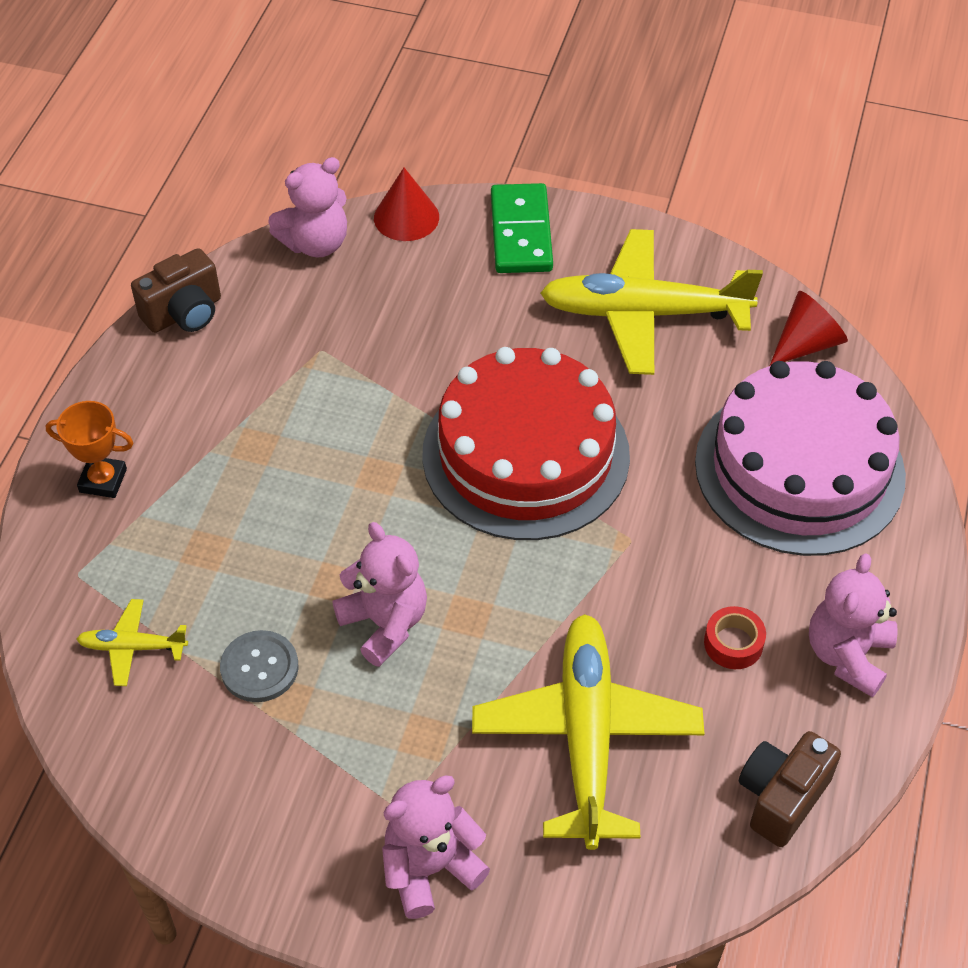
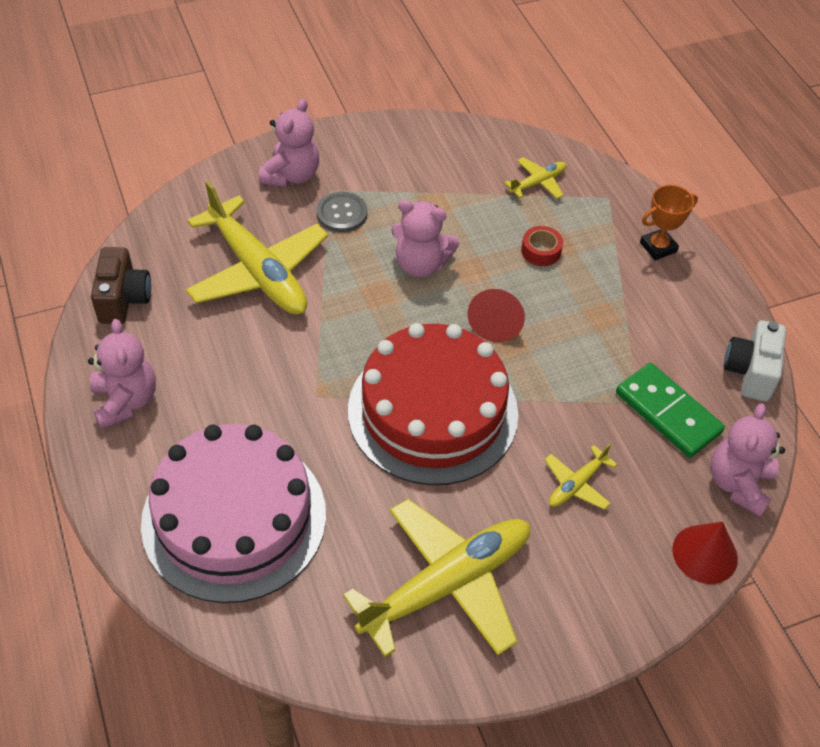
camera: 140 degrees right, 0 degrees up
brown camera [131,248,221,333] -> white camera [724,320,786,401]
grey button [220,630,299,702] -> grey button moved to [316,191,368,232]
green domino [491,183,553,273] -> green domino moved to [616,363,725,458]
red tape [704,606,766,669] -> red tape moved to [521,226,563,266]
red cone [770,291,848,366] -> red cone moved to [468,289,525,342]
none -> yellow plane [545,444,617,509]

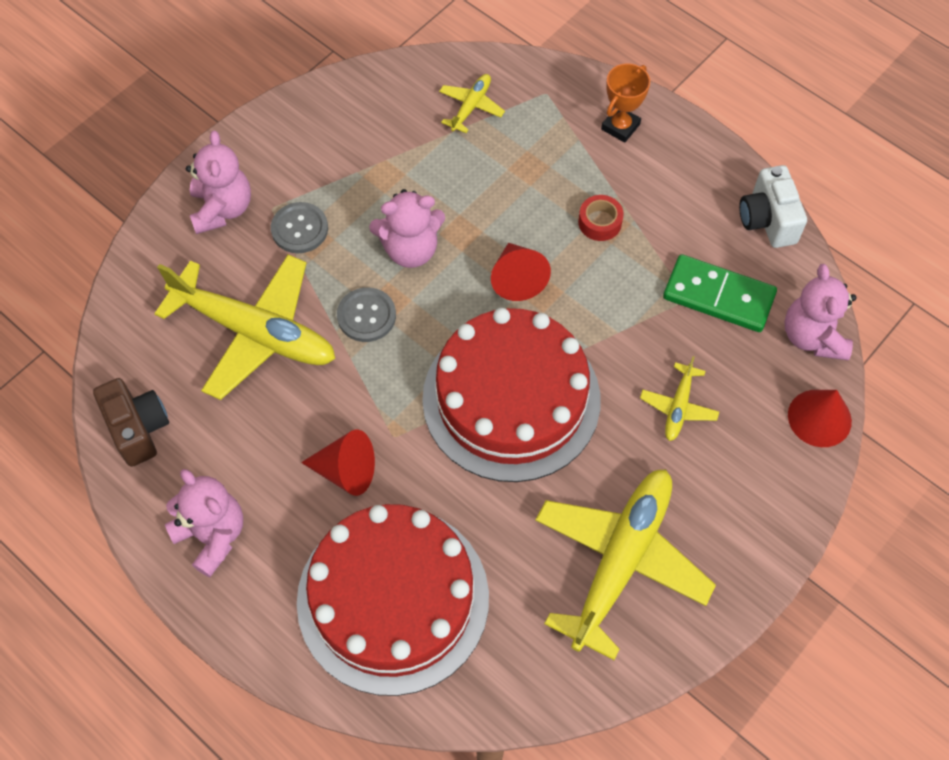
camera: 25 degrees left, 10 degrees up
pink cake [141,424,326,603] -> red cake [297,504,489,696]
red tape [521,226,563,266] -> red tape moved to [578,195,624,241]
none -> red cone [301,430,375,496]
none -> grey button [337,287,396,342]

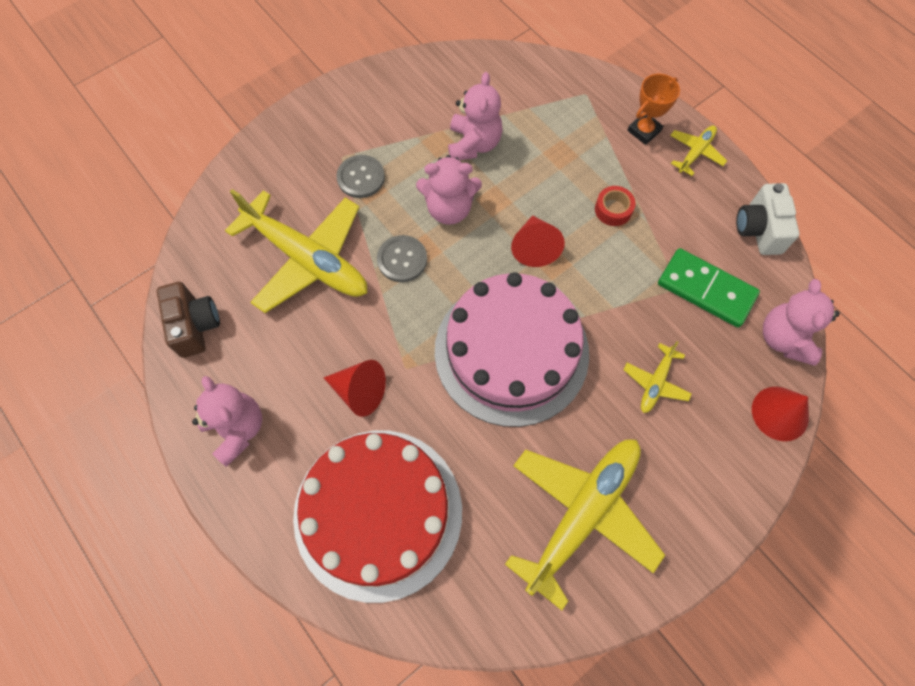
camera: 10 degrees right, 5 degrees up
pink teddy bear [186,131,251,234] -> pink teddy bear moved to [448,72,503,160]
red cake [422,308,601,482] -> pink cake [435,272,589,427]
yellow plane [439,74,505,133] -> yellow plane moved to [670,125,727,176]

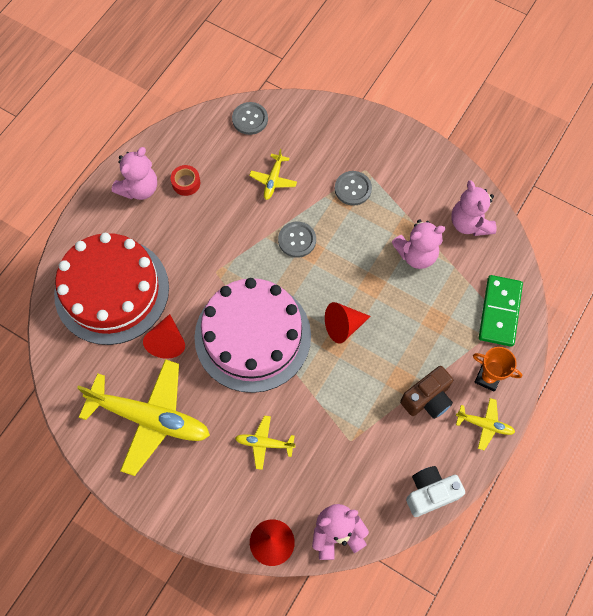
camera: 70 degrees right, 0 degrees up
brown camera [157,282,220,358] -> brown camera moved to [400,366,453,419]
yellow plane [225,189,367,313] -> yellow plane [249,149,297,200], size x0.45
red cone [324,360,386,417] -> red cone moved to [143,314,185,359]
pink teddy bear [416,155,482,225] -> pink teddy bear moved to [451,180,496,236]
red tape [595,186,636,226] -> red tape moved to [171,165,200,196]
green domino [658,248,760,328] -> green domino moved to [479,275,523,347]
none -> grey button [232,102,268,135]

